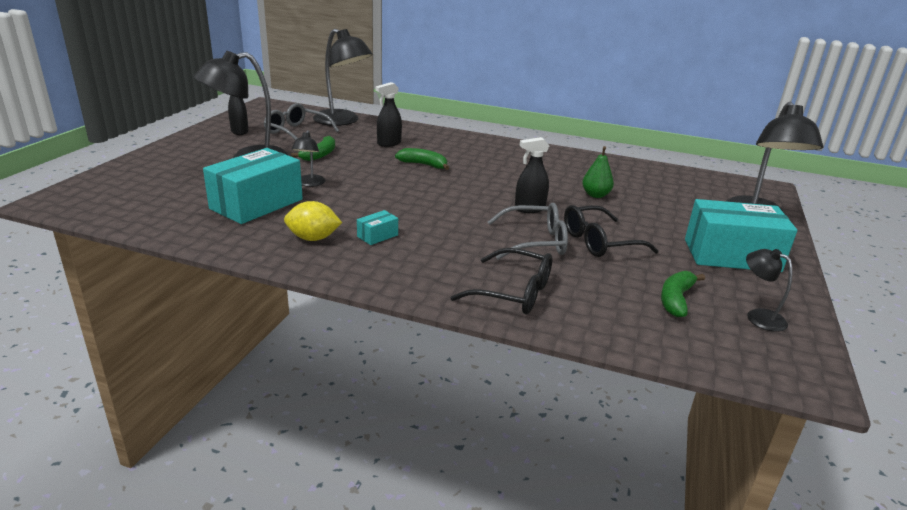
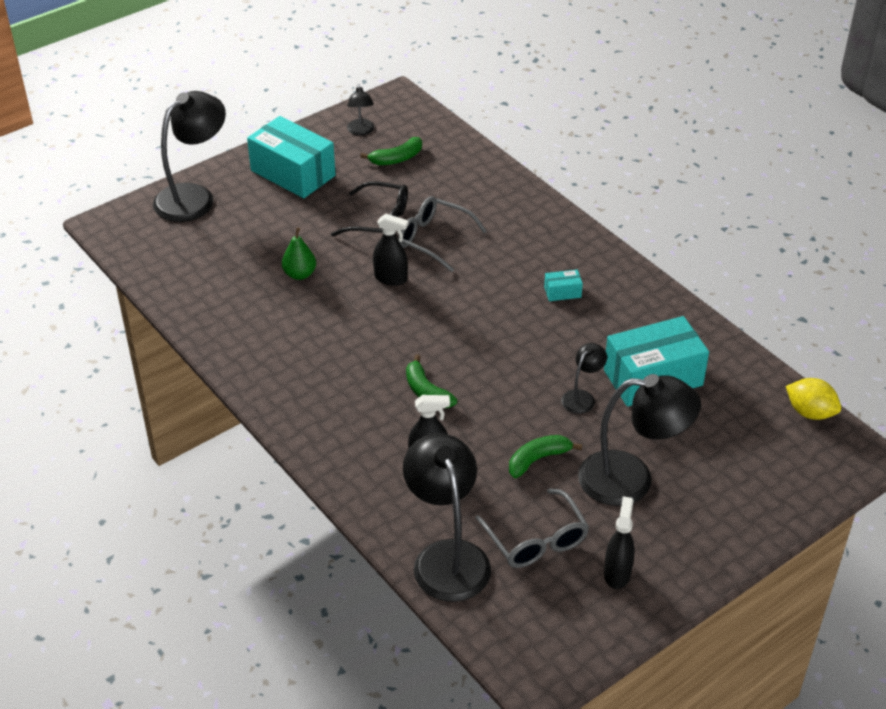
camera: 145 degrees left, 15 degrees up
yellow lemon [284,201,342,241] -> yellow lemon moved to [786,378,841,420]
black glasses [450,248,552,314] -> none

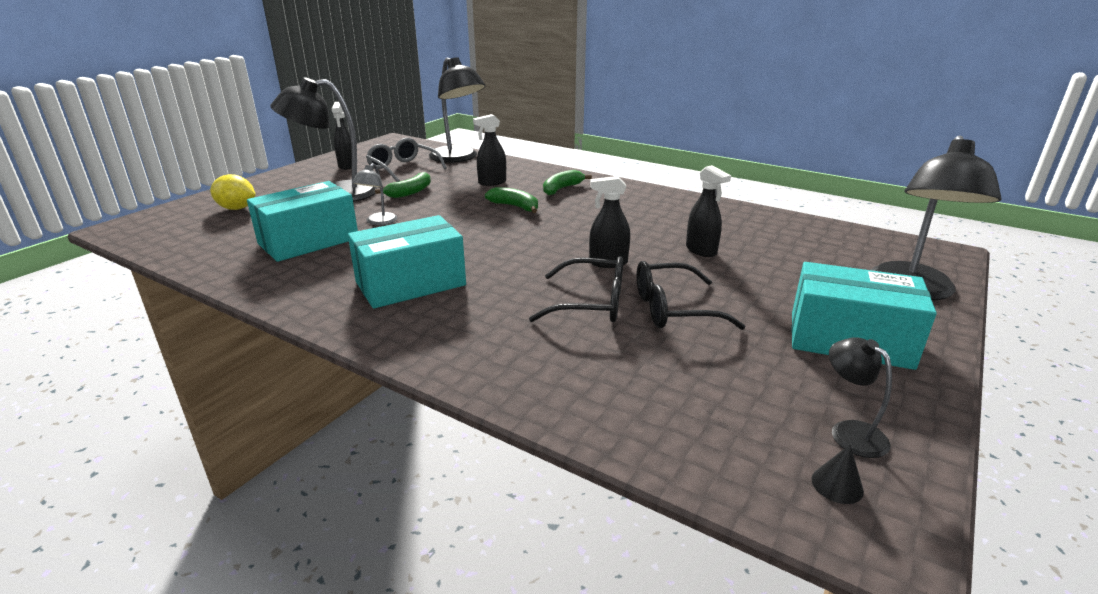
camera: 160 degrees right, 15 degrees down
green pear [282,227,316,280] -> black spray bottle [686,165,731,257]
green banana [360,137,422,165] -> green banana moved to [543,170,592,195]
grey glasses [398,196,487,272] -> black glasses [529,256,623,322]
turquoise box [544,270,583,301] -> turquoise box [348,215,466,309], size x2.38
black lamp [561,343,607,414] -> grey lamp [352,163,397,225]
yellow lemon [786,378,841,420] -> yellow lemon moved to [210,174,256,210]
none -> black cone [812,445,864,504]

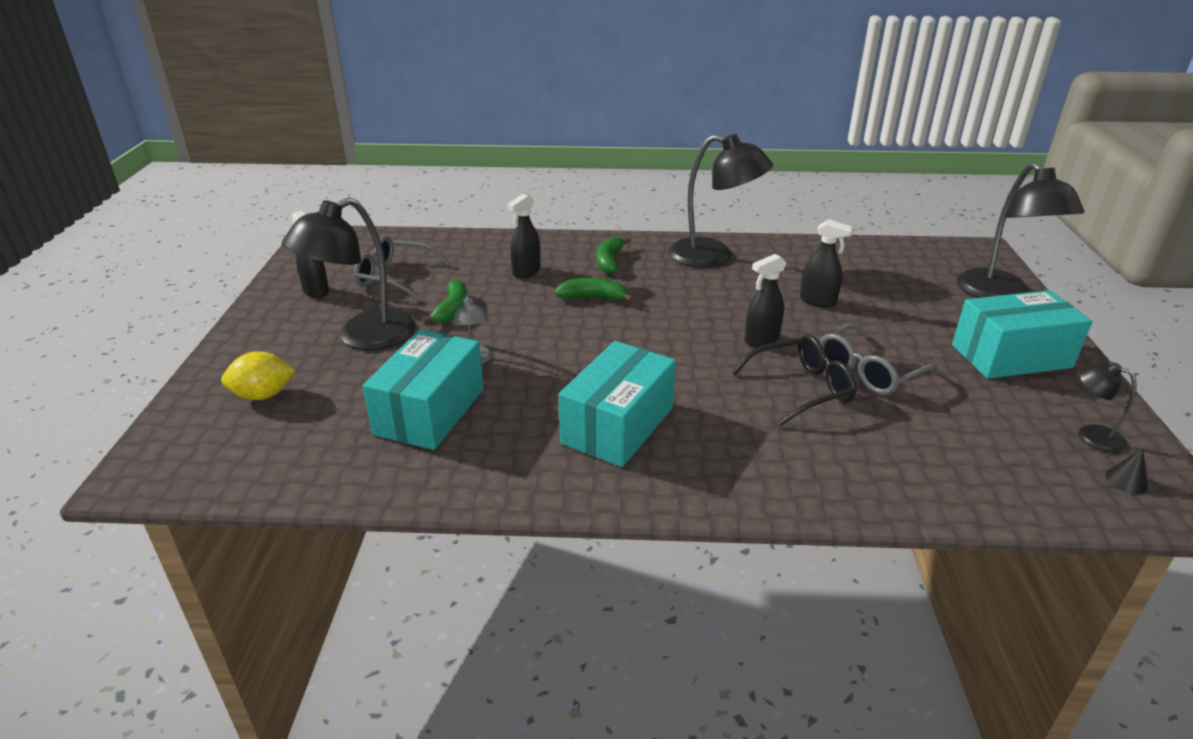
camera: 30 degrees left, 5 degrees up
black lamp [429,57,485,163] -> black lamp moved to [669,134,773,268]
black glasses [637,261,745,330] -> grey glasses [819,323,940,395]

